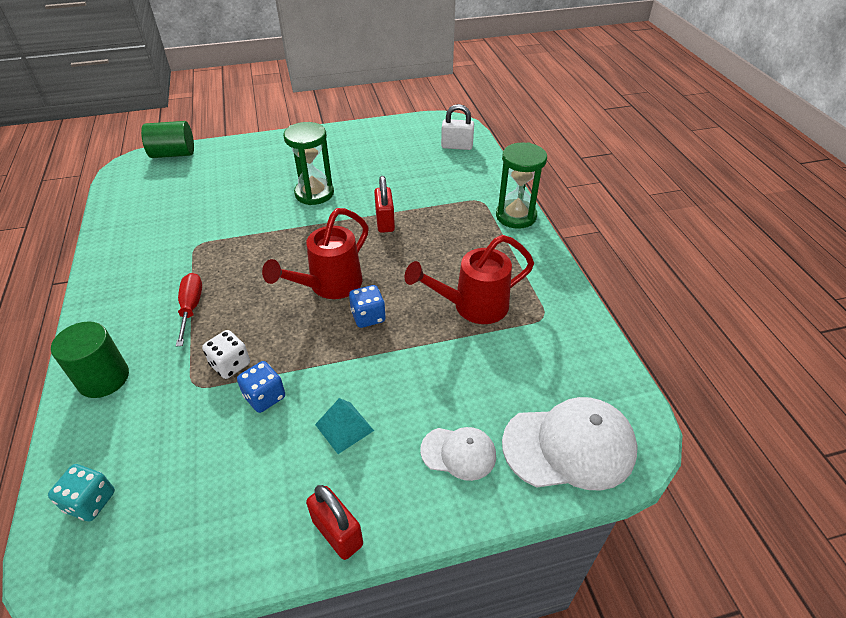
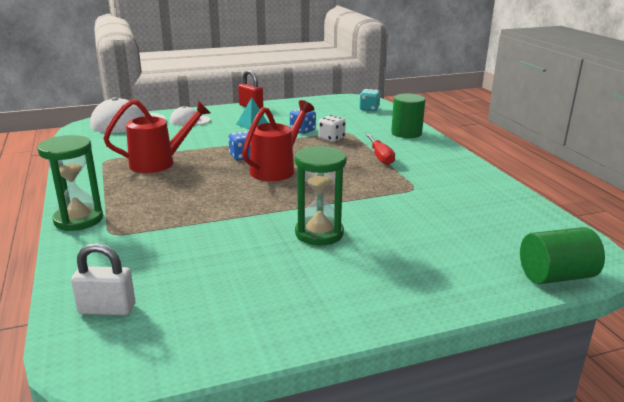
camera: 175 degrees right, 20 degrees down
red padlock [374,176,395,233] -> none

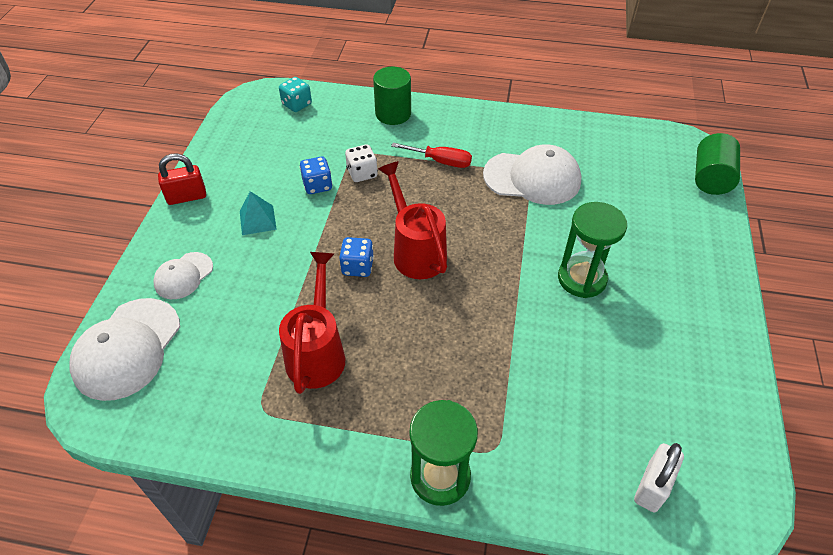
camera: 60 degrees left, 25 degrees up
none -> white cap [483,144,581,205]

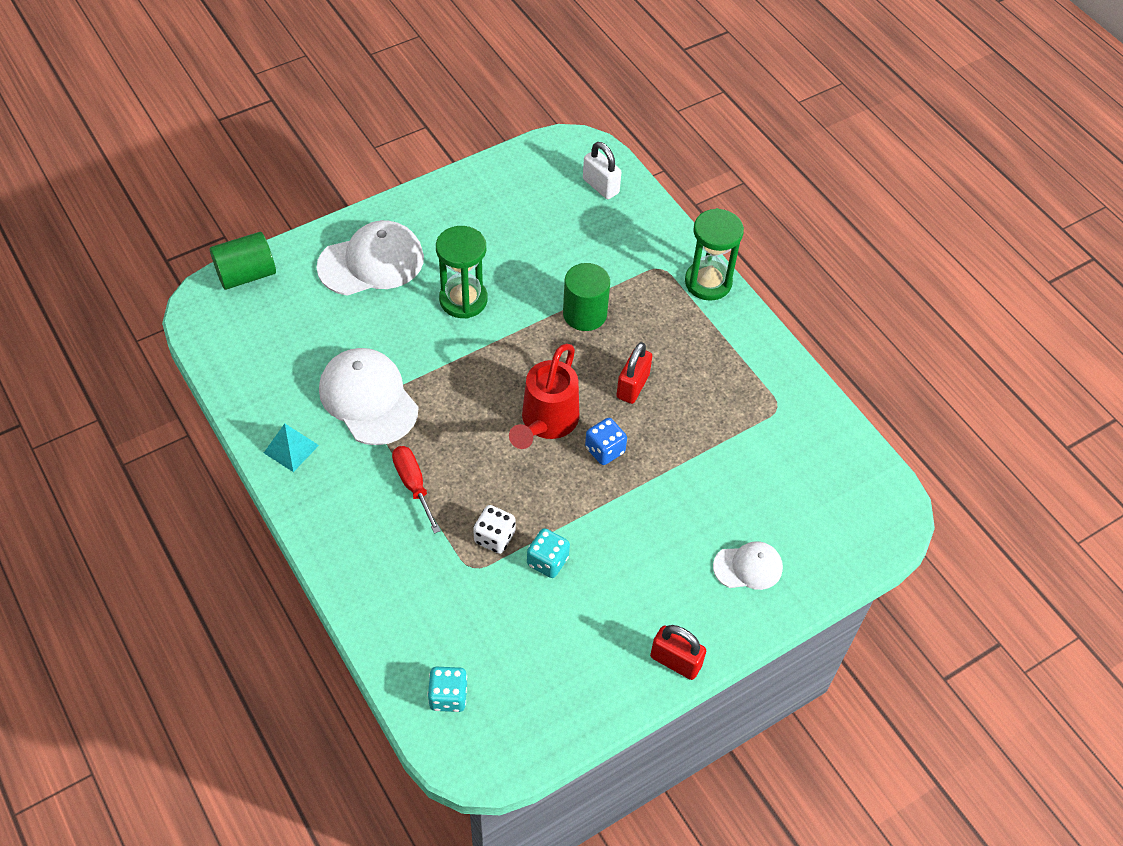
camera: 135 degrees left, 5 degrees up
white cap [70,298,180,401] -> white cap moved to [316,220,424,296]
turquoise pyramid [240,191,277,235] -> turquoise pyramid moved to [264,424,319,472]
red watering can [279,252,345,394] -> none
blue dice [300,157,332,194] -> turquoise dice [527,528,570,578]
green cylinder [373,67,411,125] -> green cylinder moved to [563,263,610,331]
white padlock [634,443,684,512] -> white padlock turned 60 degrees clockwise [583,142,622,199]
none -> red padlock [616,342,652,404]

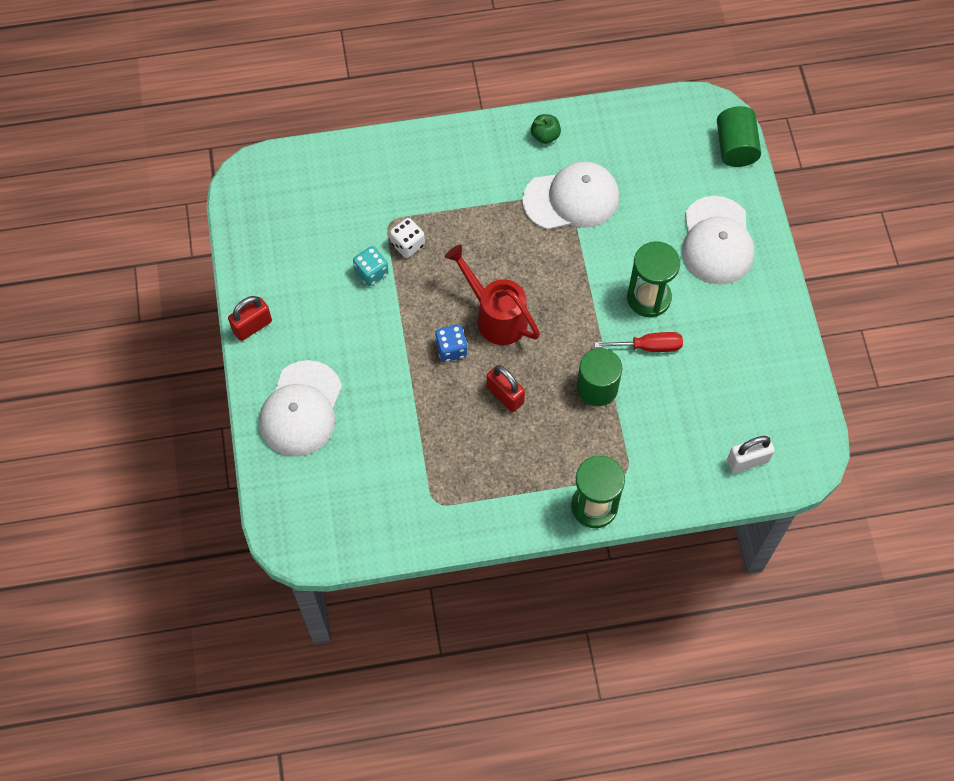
camera: 115 degrees right, 10 degrees up
turquoise pyramid [264,424,319,472] -> green apple [531,114,561,144]
red screwdriver [392,446,441,534] -> red screwdriver moved to [594,332,683,352]
turquoise dice [427,667,467,712] -> none
white cap [713,541,783,590] -> white cap [259,360,342,457], size x1.77

